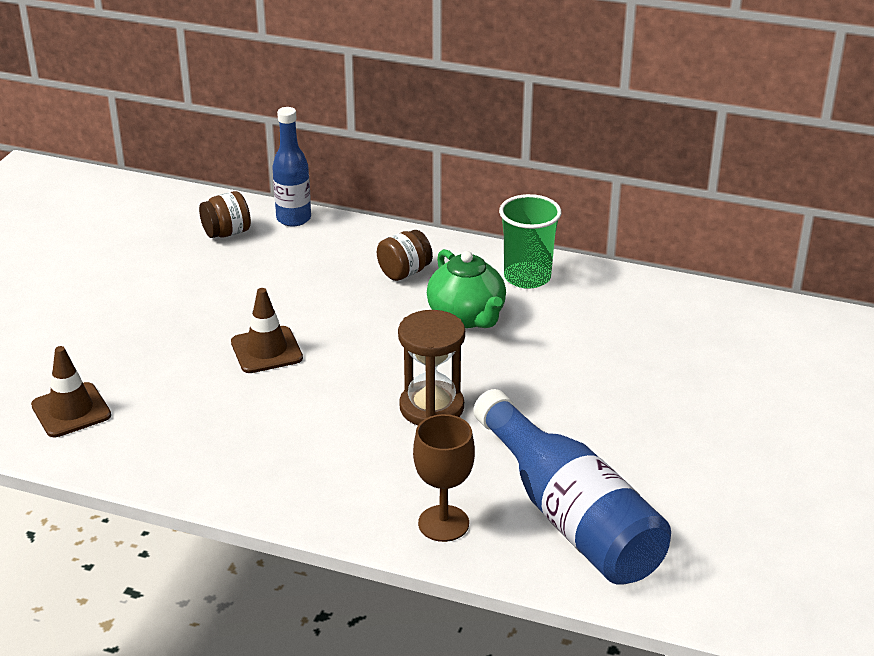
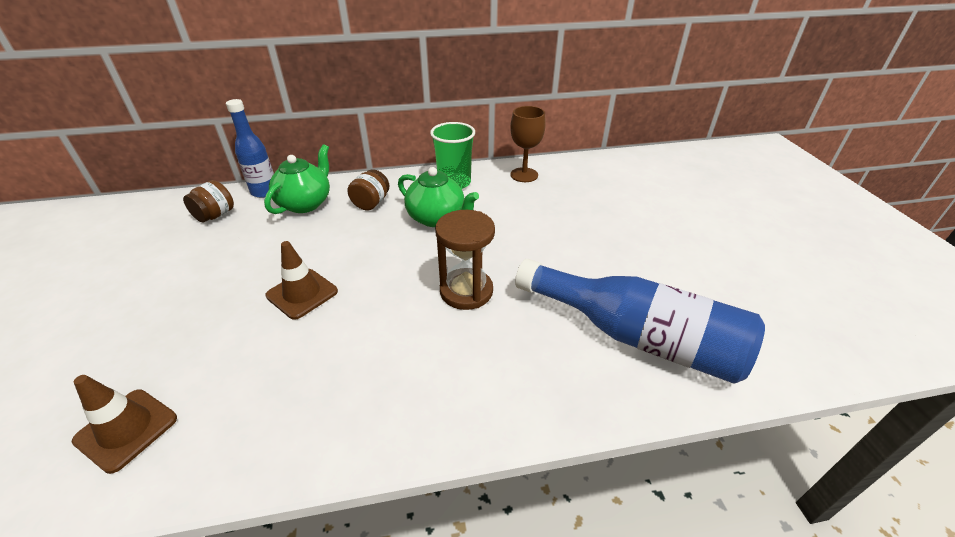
camera: 30 degrees left, 5 degrees up
brown goblet [413,414,475,542] -> brown goblet moved to [510,106,546,182]
none -> green teapot [264,144,330,214]

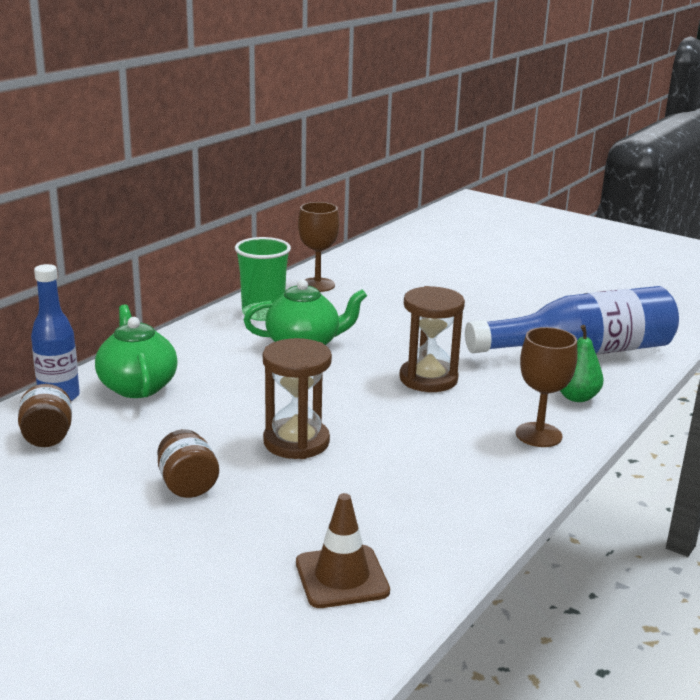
camera: 45 degrees left, 15 degrees down
brown traffic cone [265,241,338,320] -> brown hourglass [263,338,332,459]
brown jar [347,169,389,210] -> brown jar moved to [157,429,219,498]
none -> brown goblet [516,327,577,447]
none -> green pear [560,325,604,402]

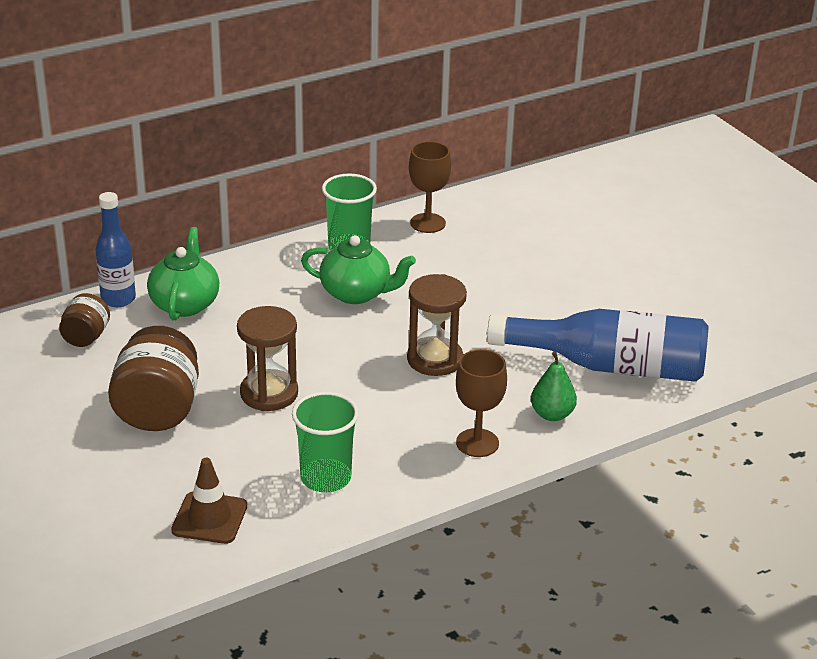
camera: 25 degrees right, 10 degrees up
brown jar [157,429,219,498] -> brown jar [108,326,199,431], size x1.83
none -> green cup [292,392,359,492]

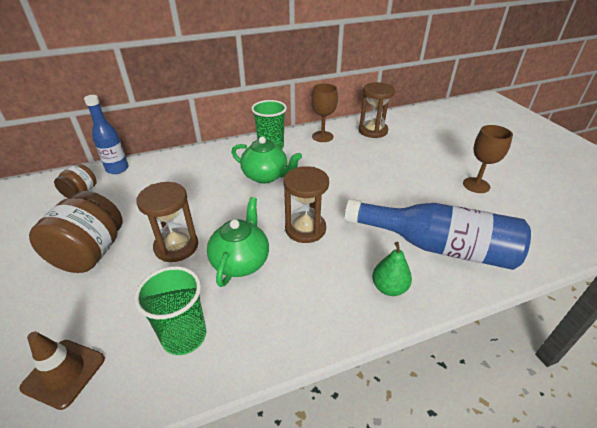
camera: 10 degrees right, 5 degrees up
green teapot [147,227,219,321] -> green teapot moved to [207,197,269,287]
brown goblet [456,349,507,457] -> brown goblet moved to [463,125,513,193]
none -> brown hourglass [358,82,395,138]

